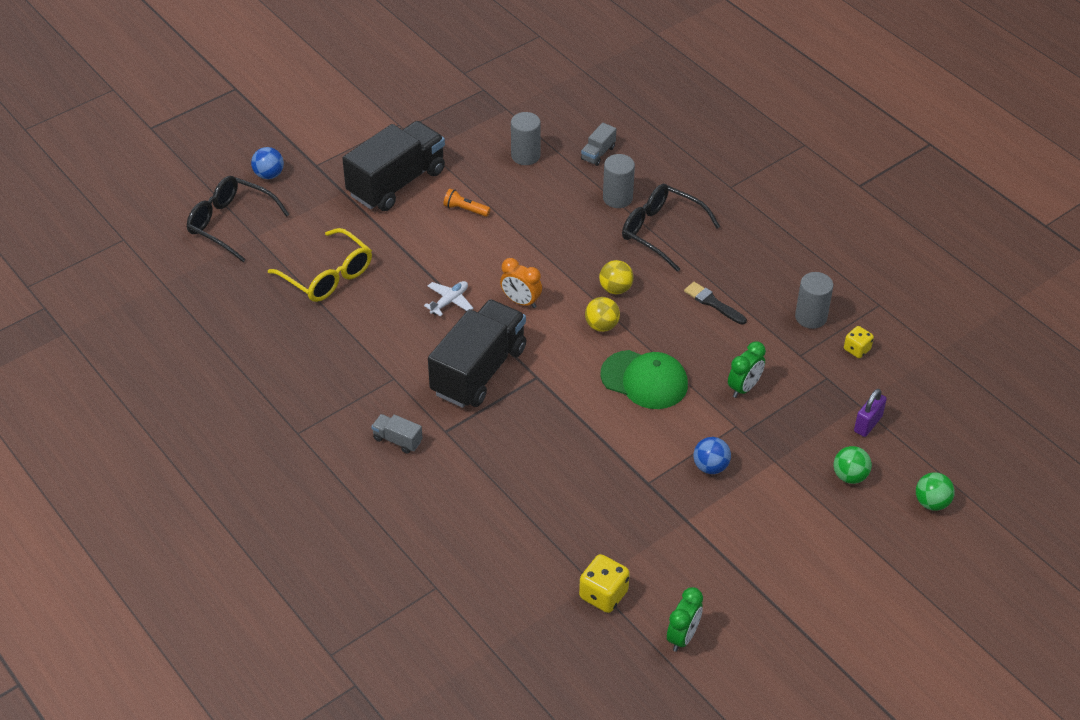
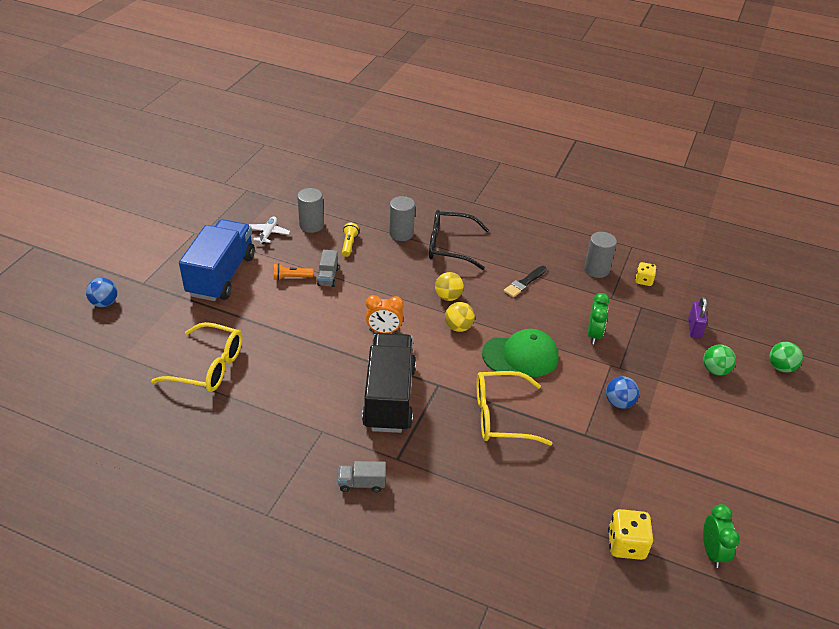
camera: 30 degrees left, 5 degrees down
black glasses [187,176,290,262] -> none
black truck [342,121,445,211] -> blue truck [179,219,255,301]
white plane [424,281,473,317] -> white plane moved to [249,216,290,244]
grey truck [581,123,616,166] -> grey truck moved to [317,250,339,287]
black brush [684,282,747,325] -> black brush turned 60 degrees counterclockwise [504,266,547,298]
none -> yellow flashlight [342,223,359,257]
none -> yellow glasses [477,371,553,445]

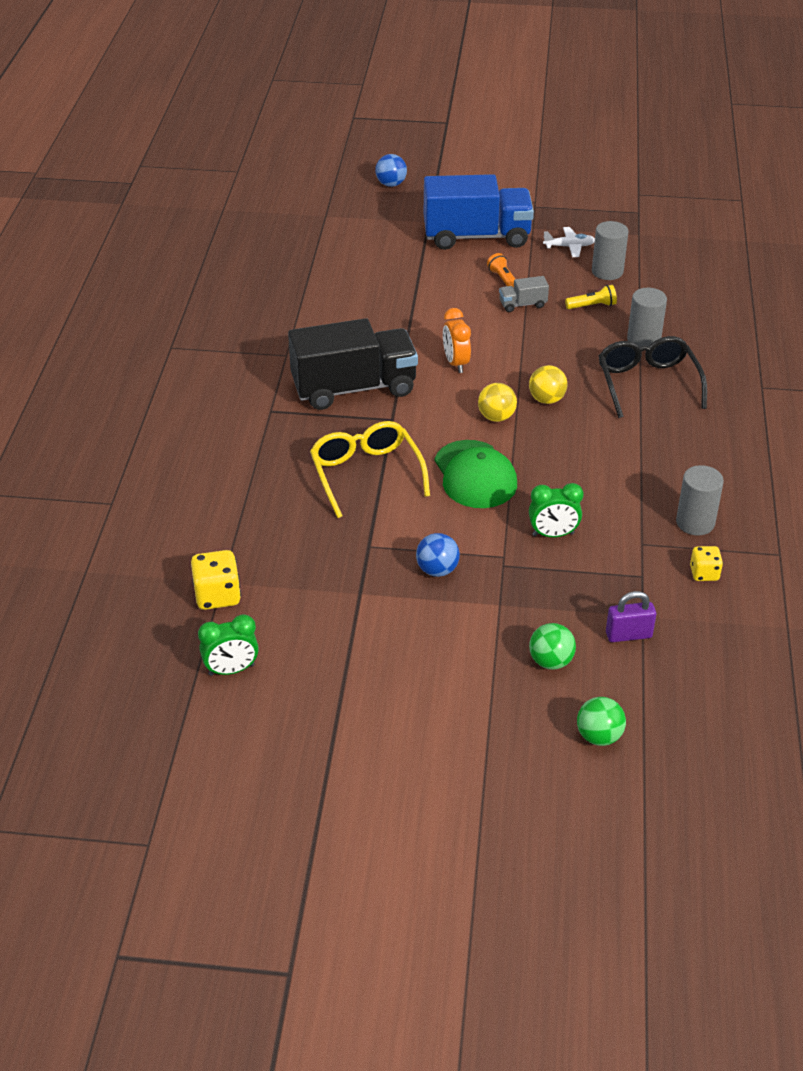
camera: 75 degrees right, 0 degrees up
yellow glasses [151,322,242,392] -> none
grey truck [338,461,386,493] -> none
black brush [504,266,547,298] -> none

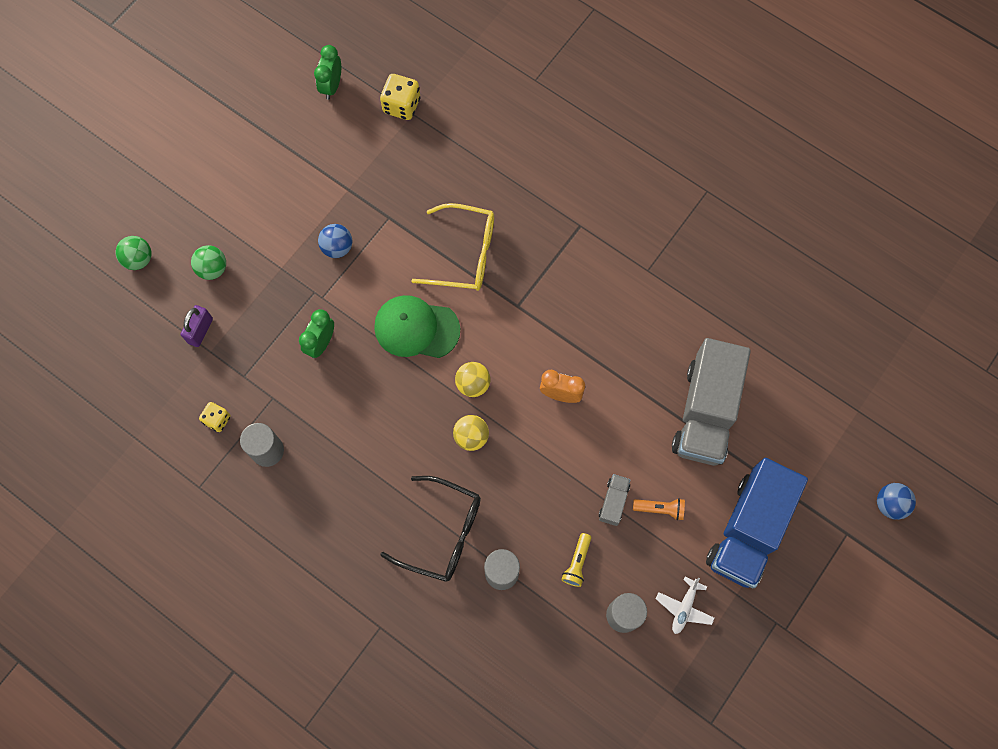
camera: 120 degrees right, 30 degrees up
black truck [288,318,418,410] -> none
none -> grey truck [672,338,751,466]

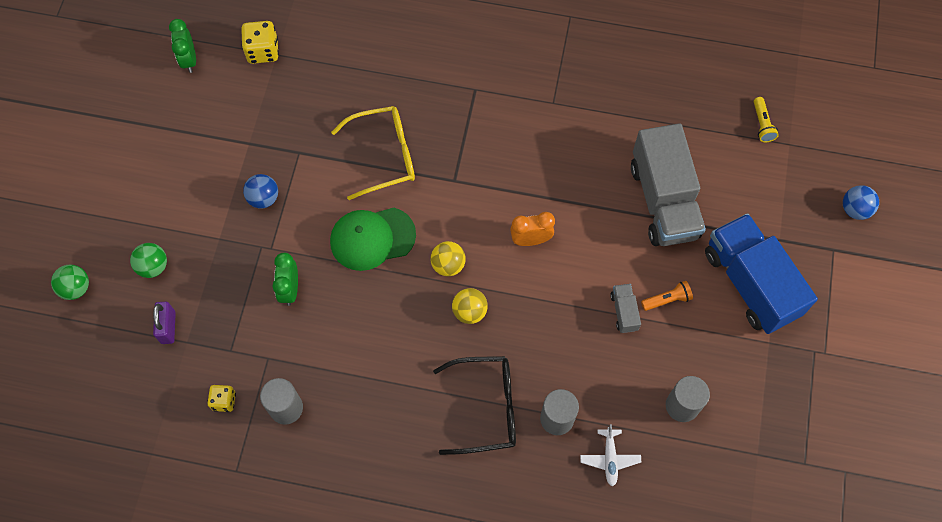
camera: 25 degrees left, 5 degrees down
yellow flashlight [561,533,591,587] -> yellow flashlight moved to [754,97,779,142]
white plane [656,577,714,634] -> white plane moved to [580,424,641,486]
blue truck [706,458,808,588] -> blue truck turned 150 degrees clockwise [705,213,818,334]

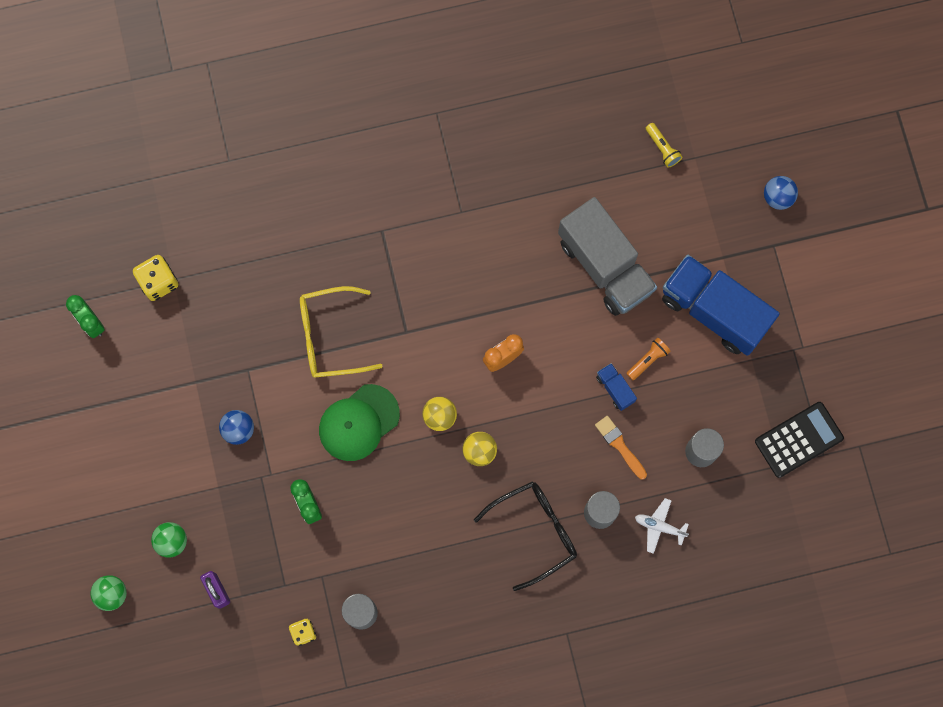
camera: 25 degrees left, 10 degrees up
yellow glasses [331,106,415,200] -> yellow glasses turned 150 degrees counterclockwise [300,286,383,378]
white plane [580,424,641,486] -> white plane turned 135 degrees clockwise [635,498,689,554]
grey truck [610,284,641,333] -> blue truck [596,363,637,411]
none -> orange brush [595,416,647,479]
none -> black calculator [755,402,844,478]

